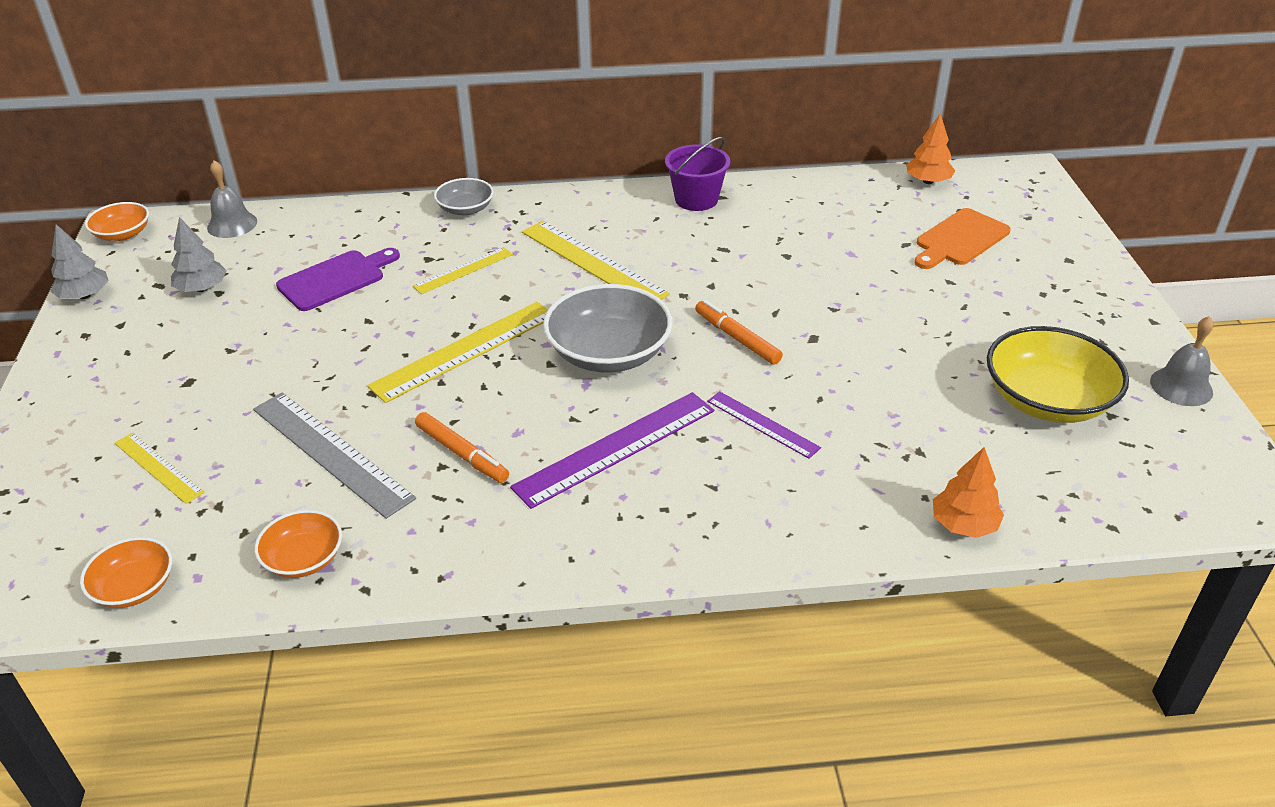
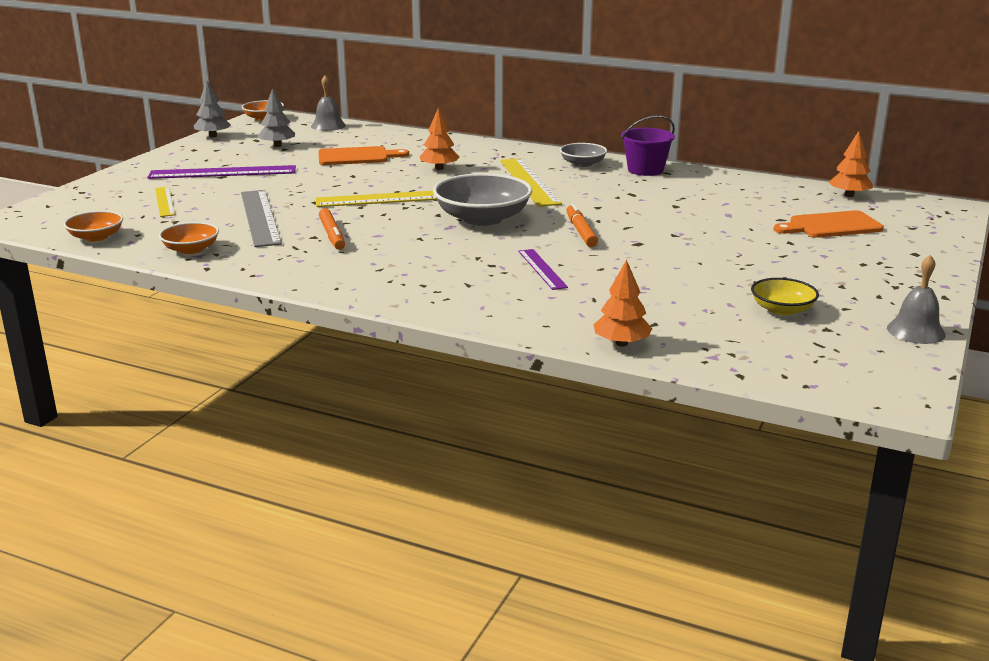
camera: 30 degrees right, 15 degrees down
purple cutting board [276,248,400,311] -> orange cutting board [318,146,409,165]
yellow ruler [413,247,513,294] -> orange tree [420,108,459,170]
grey bowl [434,178,494,215] -> grey bowl moved to [560,143,607,167]
purple ruler [510,392,714,509] -> purple ruler moved to [147,165,296,179]
yellow bowl [987,326,1129,423] -> yellow bowl [751,278,819,316], size x0.55

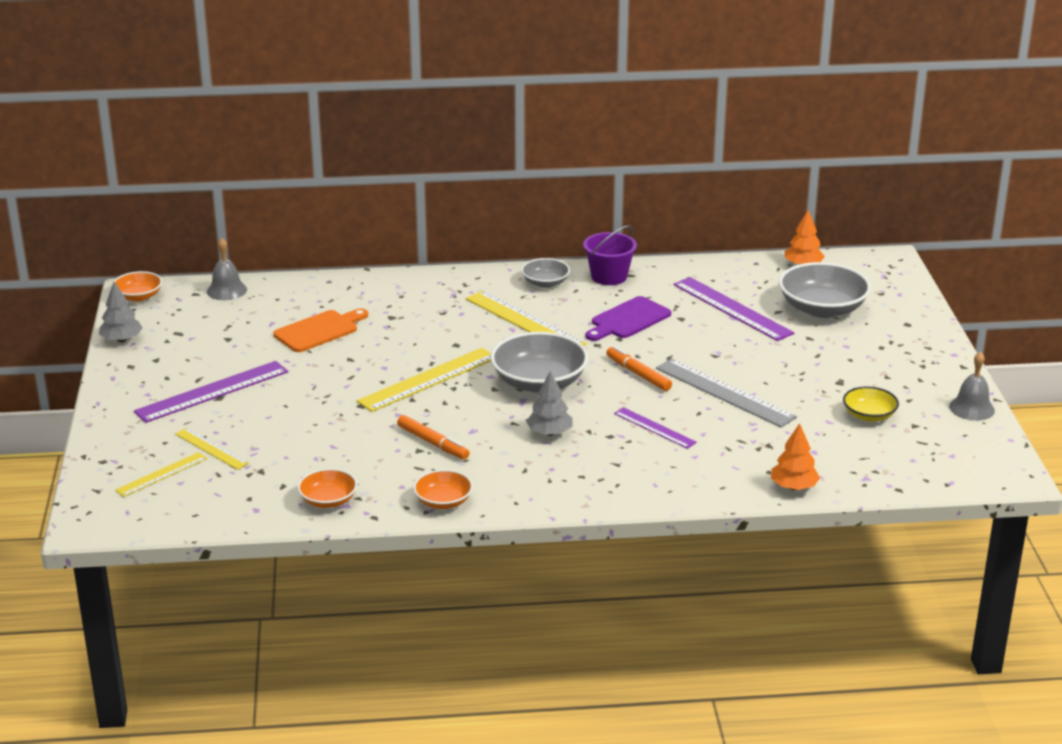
camera: 30 degrees left, 5 degrees up
orange bowl [64,211,123,242] -> orange bowl moved to [413,470,473,509]
grey ruler [241,190,282,247] -> grey ruler moved to [656,359,797,428]
grey tree [258,88,295,147] -> grey tree moved to [526,371,573,436]
orange tree [420,108,459,170] -> none
orange cutting board [774,210,884,238] -> grey bowl [779,262,871,318]
none -> yellow ruler [115,452,208,497]
none -> purple cutting board [586,296,671,341]
none -> purple ruler [674,277,794,341]

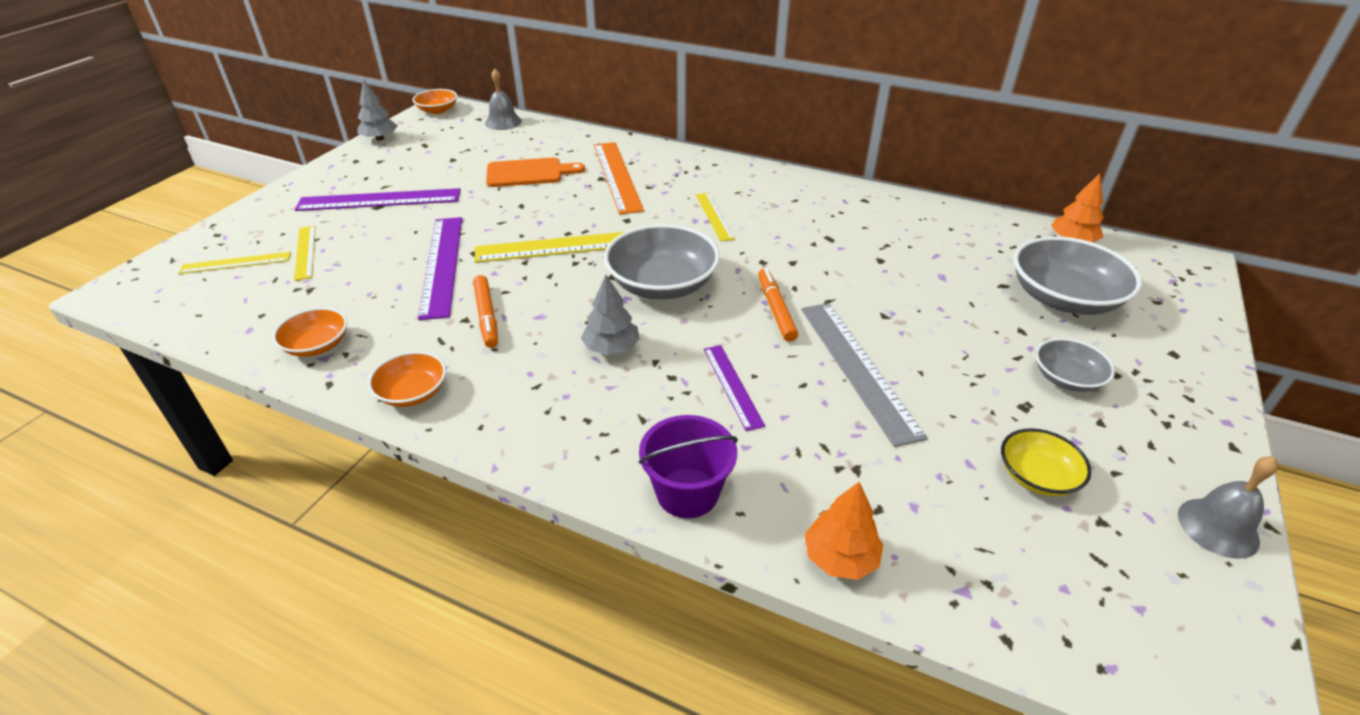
camera: 30 degrees right, 10 degrees up
yellow ruler [466,291,586,346] -> yellow ruler [696,193,735,241], size x0.57
grey bowl [521,258,570,288] -> grey bowl moved to [1035,338,1115,392]
purple bucket [583,225,637,285] -> purple bucket moved to [639,415,738,518]
purple cutting board [586,296,671,341] -> none
purple ruler [674,277,794,341] -> purple ruler moved to [418,217,462,320]
none -> orange ruler [594,142,644,215]

